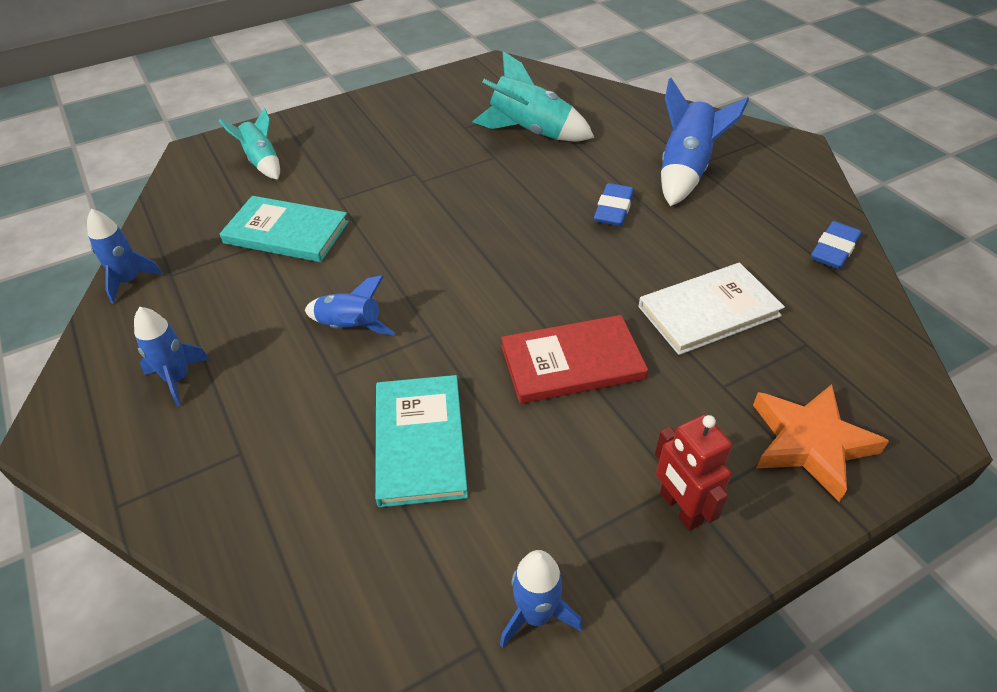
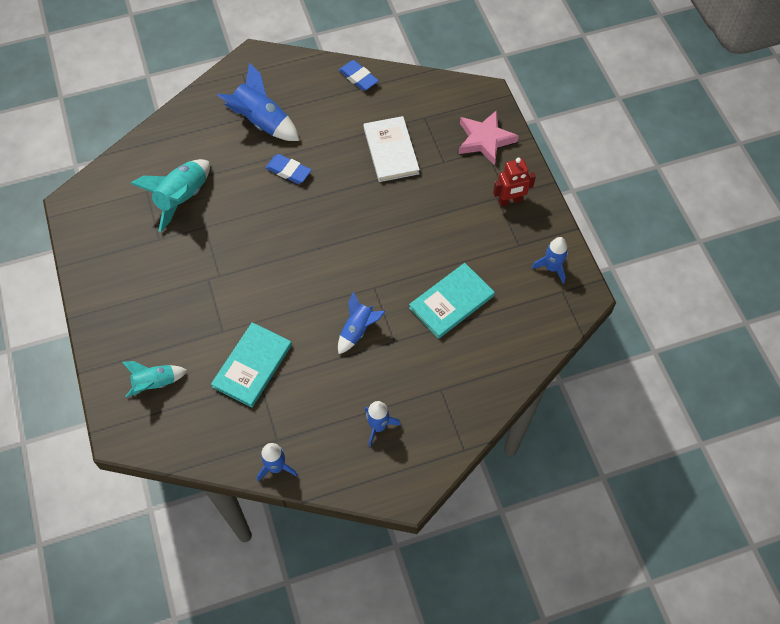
camera: 80 degrees left, 15 degrees up
turquoise book [375,375,468,508] -> turquoise book turned 45 degrees counterclockwise [409,263,495,339]
red book [501,315,648,404] -> none
orange star [753,384,889,502] -> pink star [459,110,519,166]

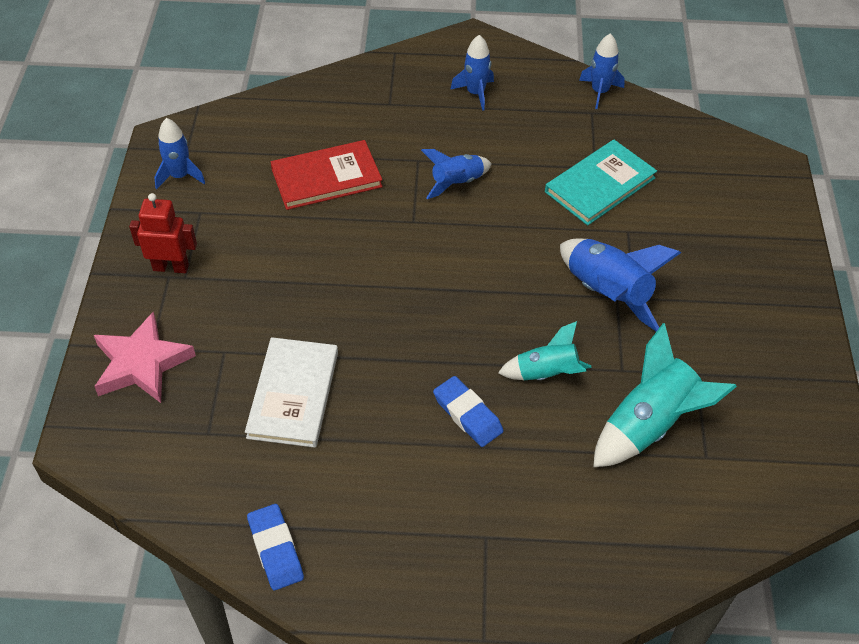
camera: 160 degrees left, 10 degrees down
turquoise rocket [122,361,188,397] -> turquoise rocket moved to [498,321,592,380]
blue rocket [217,62,299,141] -> blue rocket moved to [560,239,681,332]
turquoise book [409,263,495,339] -> red book [271,140,383,210]

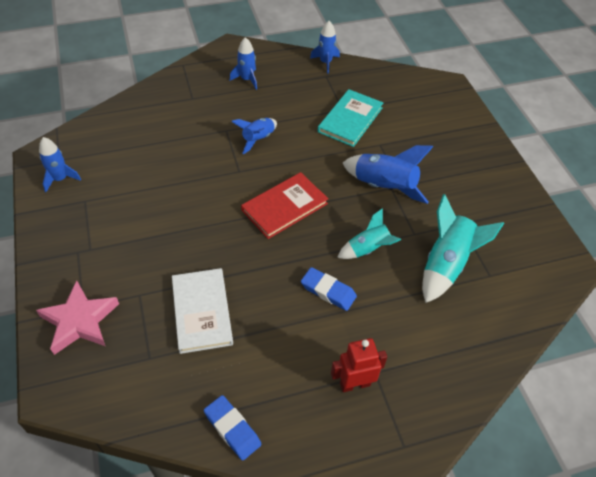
camera: 20 degrees left, 0 degrees up
red robot [129,193,197,273] -> red robot moved to [331,338,387,392]
red book [271,140,383,210] -> red book moved to [241,172,328,239]

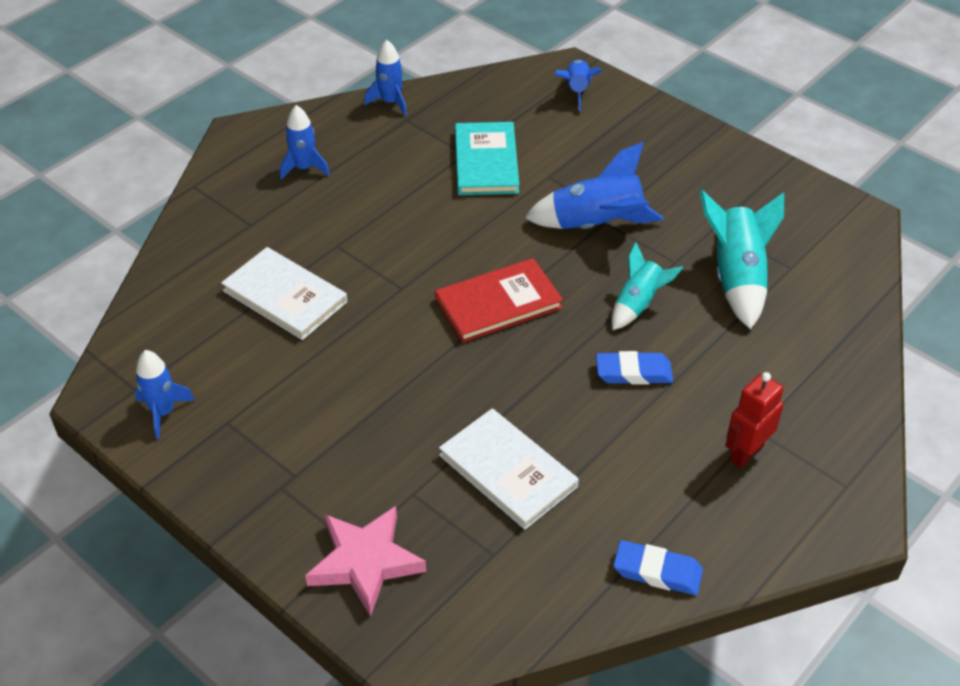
camera: 30 degrees left, 5 degrees down
blue rocket [231,118,277,154] -> blue rocket moved to [554,60,602,111]
red book [241,172,328,239] -> red book turned 45 degrees clockwise [435,258,563,343]
none -> white book [221,247,348,340]

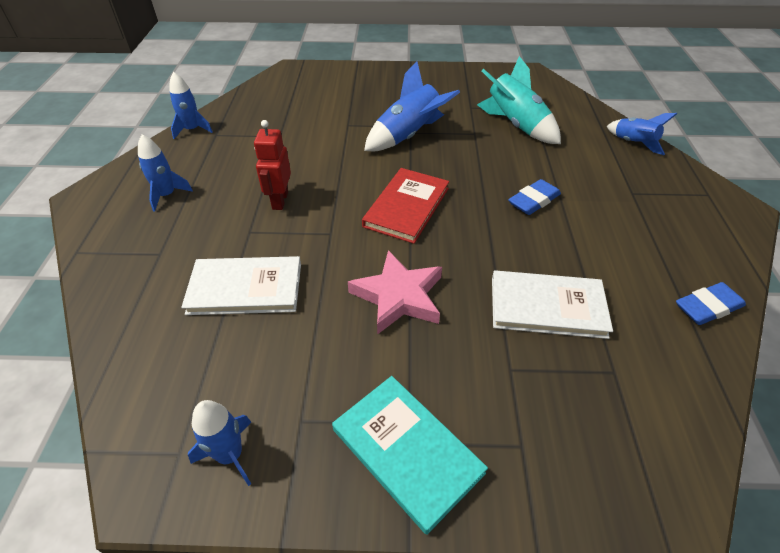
camera: 40 degrees left, 0 degrees up
pink star [305,506,426,617] -> pink star moved to [348,250,442,335]
turquoise book [455,122,519,195] -> turquoise book moved to [332,376,488,535]
blue rocket [554,60,602,111] -> blue rocket moved to [607,113,677,155]
turquoise rocket [612,242,683,330] -> none
red robot [725,372,784,468] -> red robot moved to [254,120,291,210]

